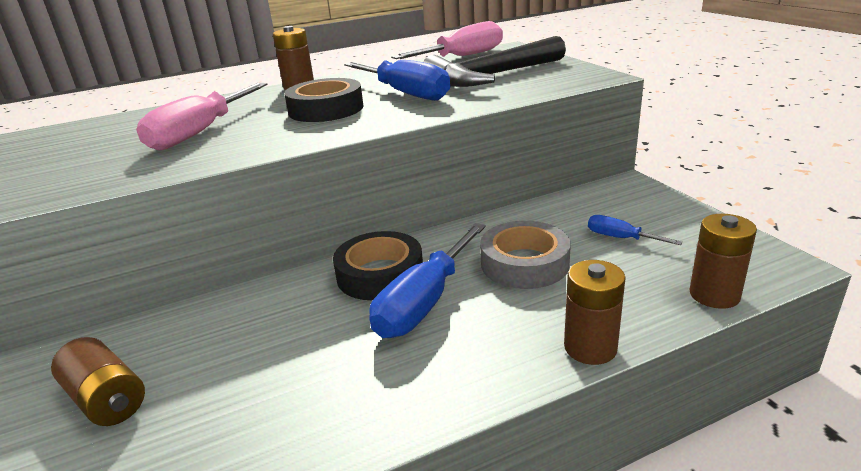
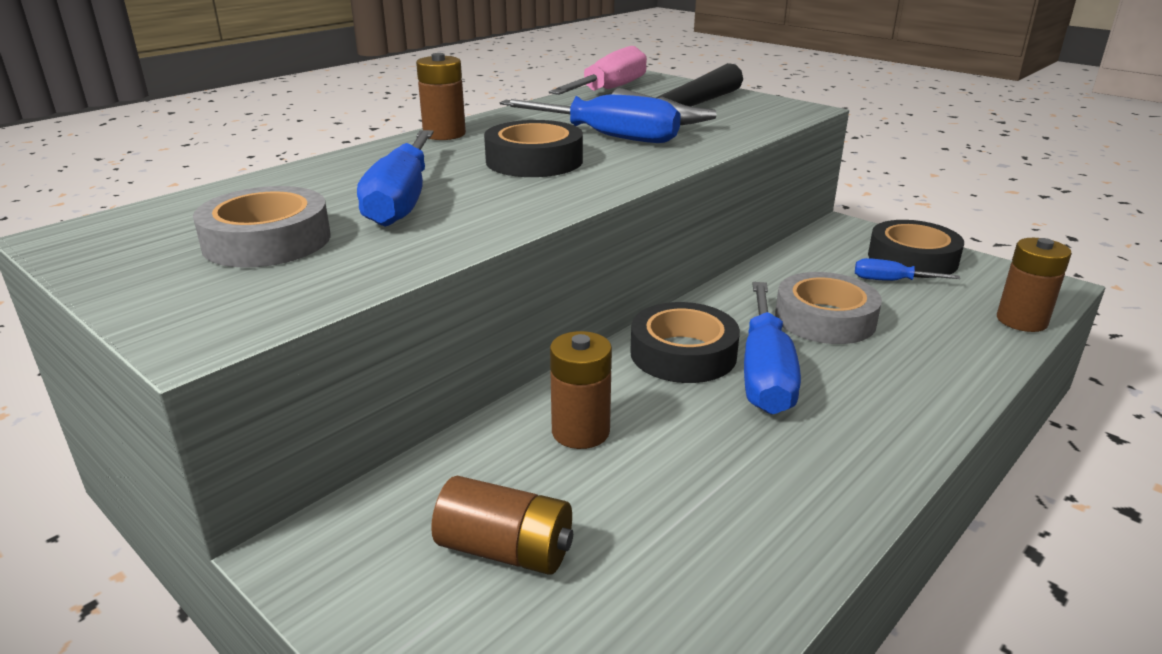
camera: 25 degrees left, 0 degrees up
pink screwdriver [136,83,268,150] -> blue screwdriver [357,130,434,227]
brown battery [564,260,626,365] -> brown battery moved to [550,331,612,449]
none -> grey tape [193,186,331,268]
none -> black tape [868,220,964,278]

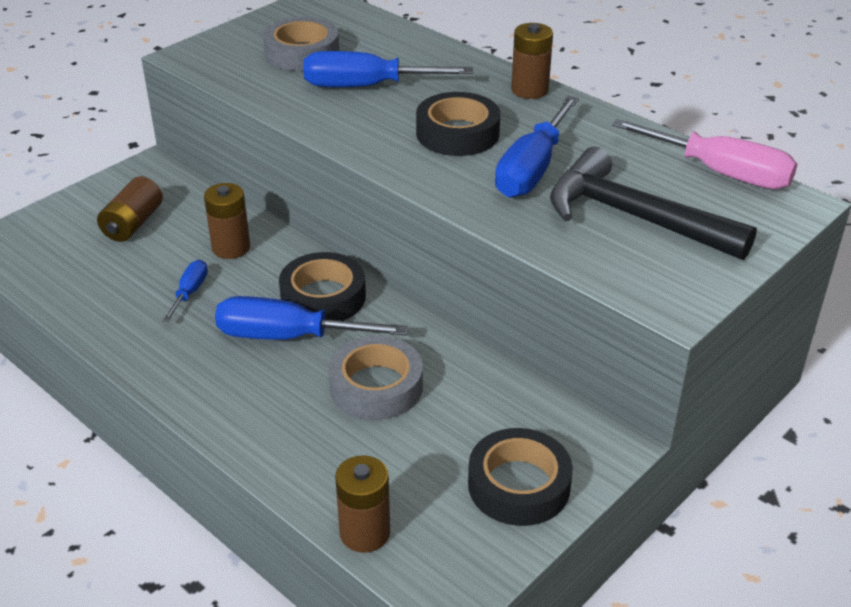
camera: 90 degrees right, 10 degrees up
blue screwdriver [855,258,960,281] -> blue screwdriver moved to [162,260,208,322]

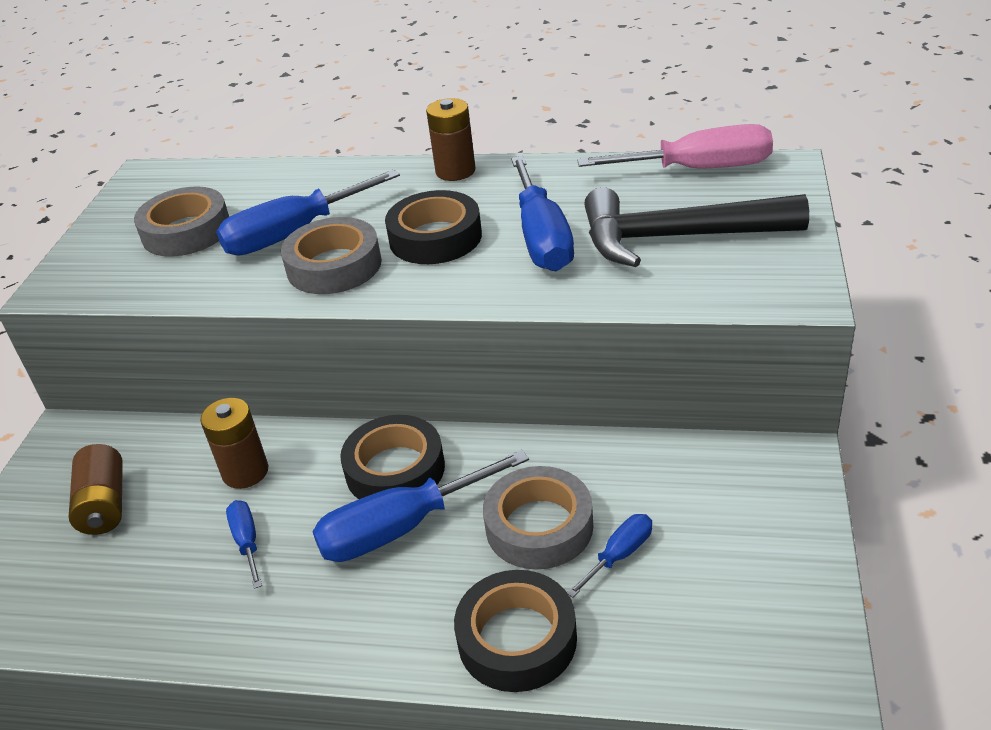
camera: 30 degrees left, 0 degrees up
brown battery [335,455,390,553] -> none
black tape [468,428,573,526] -> black tape moved to [454,570,577,692]
none -> grey tape [281,217,382,294]
none -> blue screwdriver [567,514,652,598]

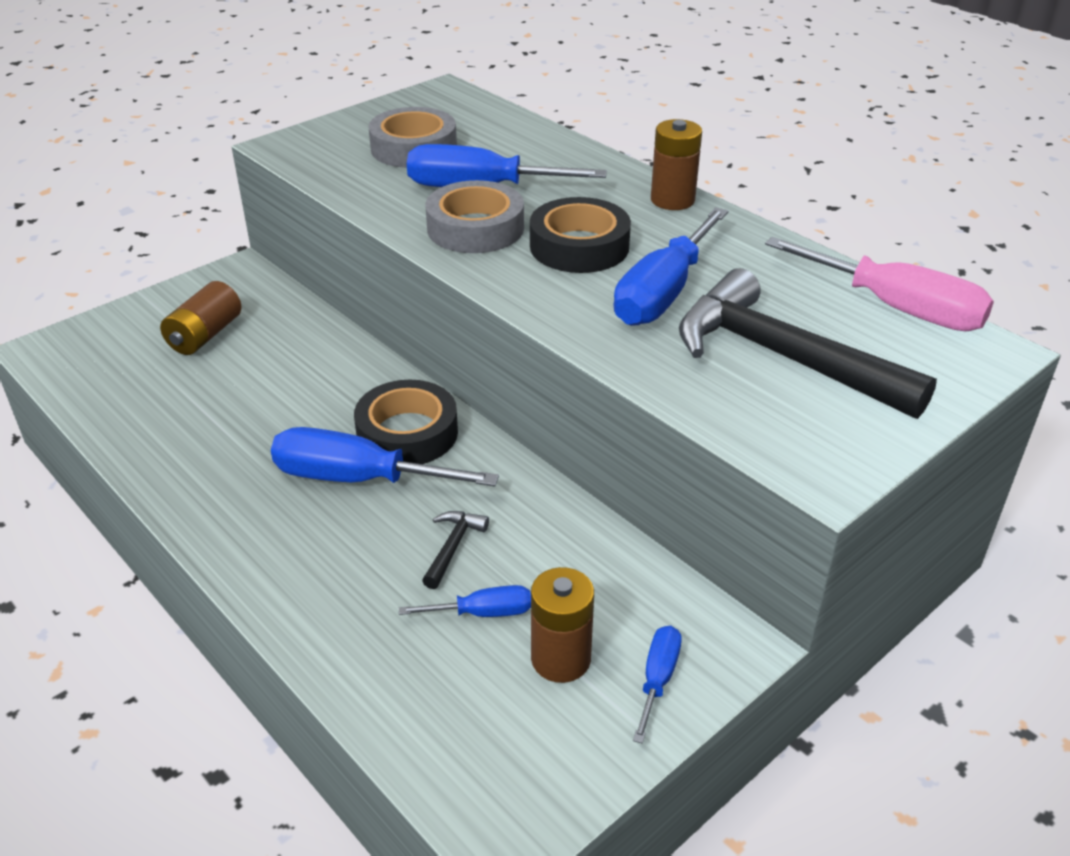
camera: 35 degrees right, 0 degrees up
brown battery [200,398,268,489] -> brown battery moved to [531,567,594,683]
blue screwdriver [226,500,262,589] -> blue screwdriver moved to [633,626,682,744]
black tape [454,570,577,692] -> none
grey tape [483,466,593,570] -> black hammer [422,511,489,589]

